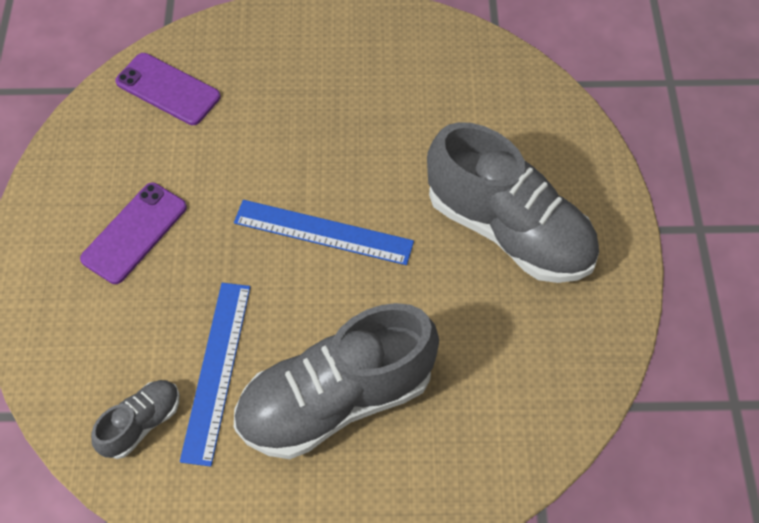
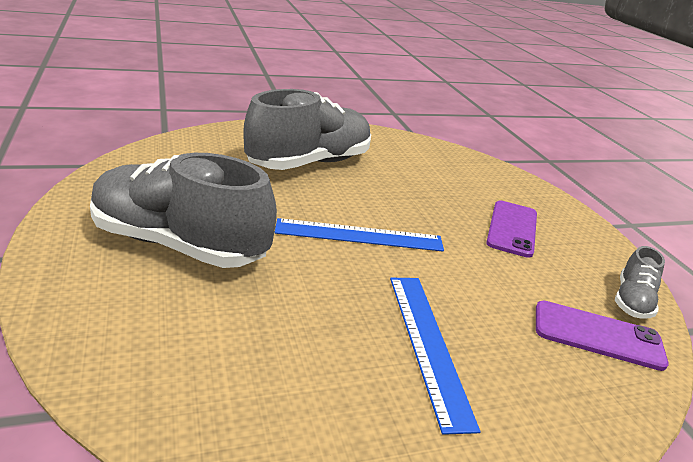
camera: 160 degrees right, 30 degrees down
grey shoe [91,380,180,459] -> grey shoe moved to [615,246,665,319]
blue ruler [180,283,250,467] -> blue ruler moved to [390,278,481,435]

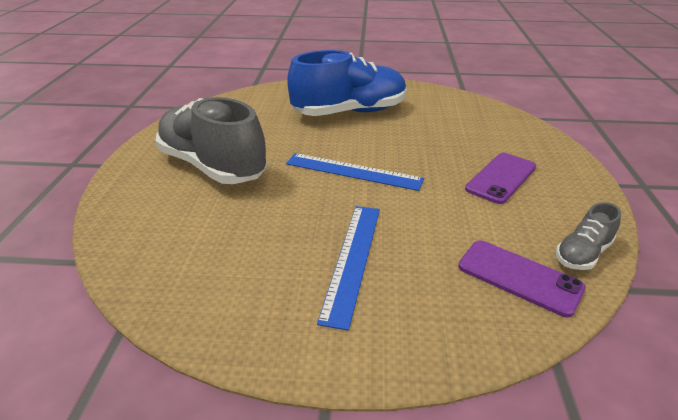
camera: 25 degrees right, 5 degrees up
grey shoe [243,89,371,170] -> blue shoe [287,50,407,116]

